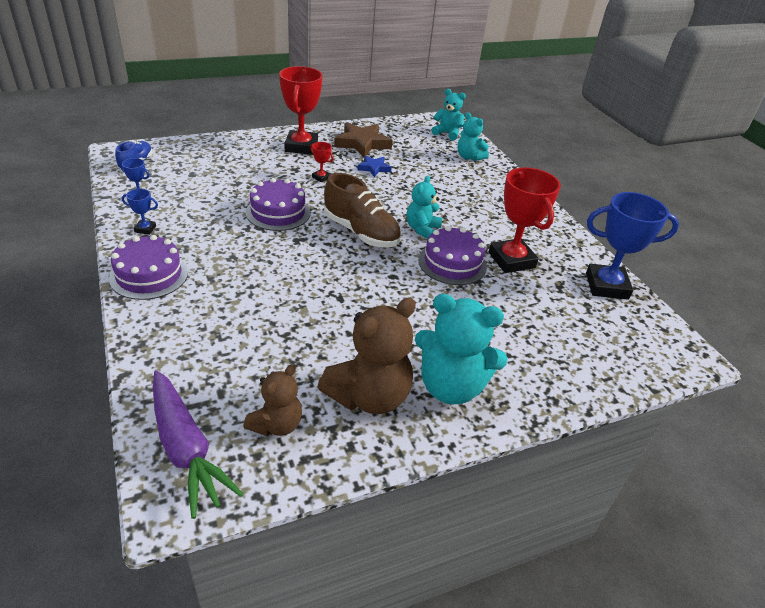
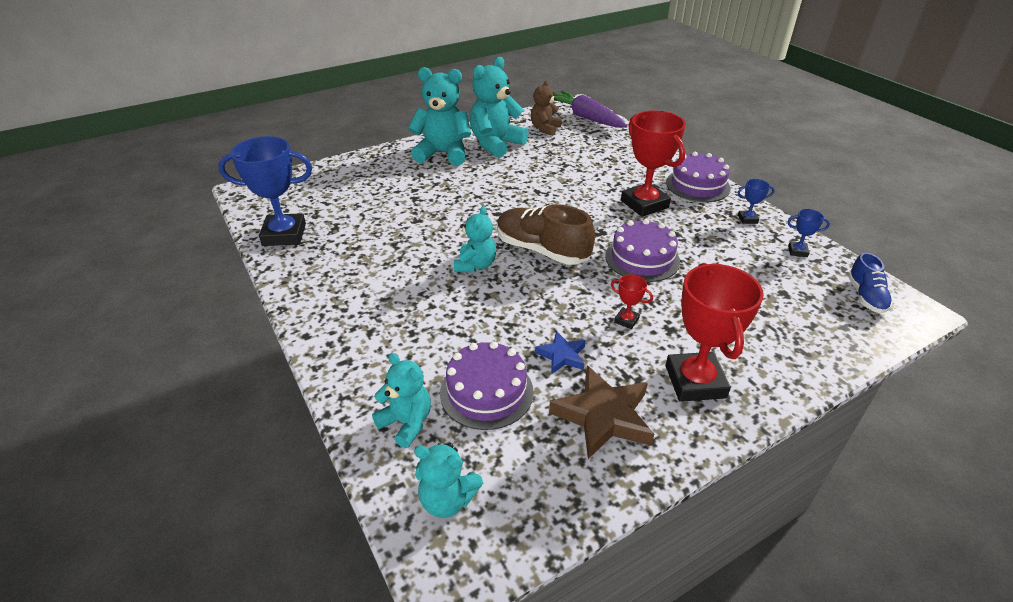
camera: 175 degrees right, 0 degrees up
brown teddy bear [317,298,416,414] -> turquoise teddy bear [470,57,529,158]
purple cake [418,226,487,285] -> purple cake moved to [440,341,534,430]
red trophy [489,167,561,273] -> red trophy moved to [621,111,686,217]

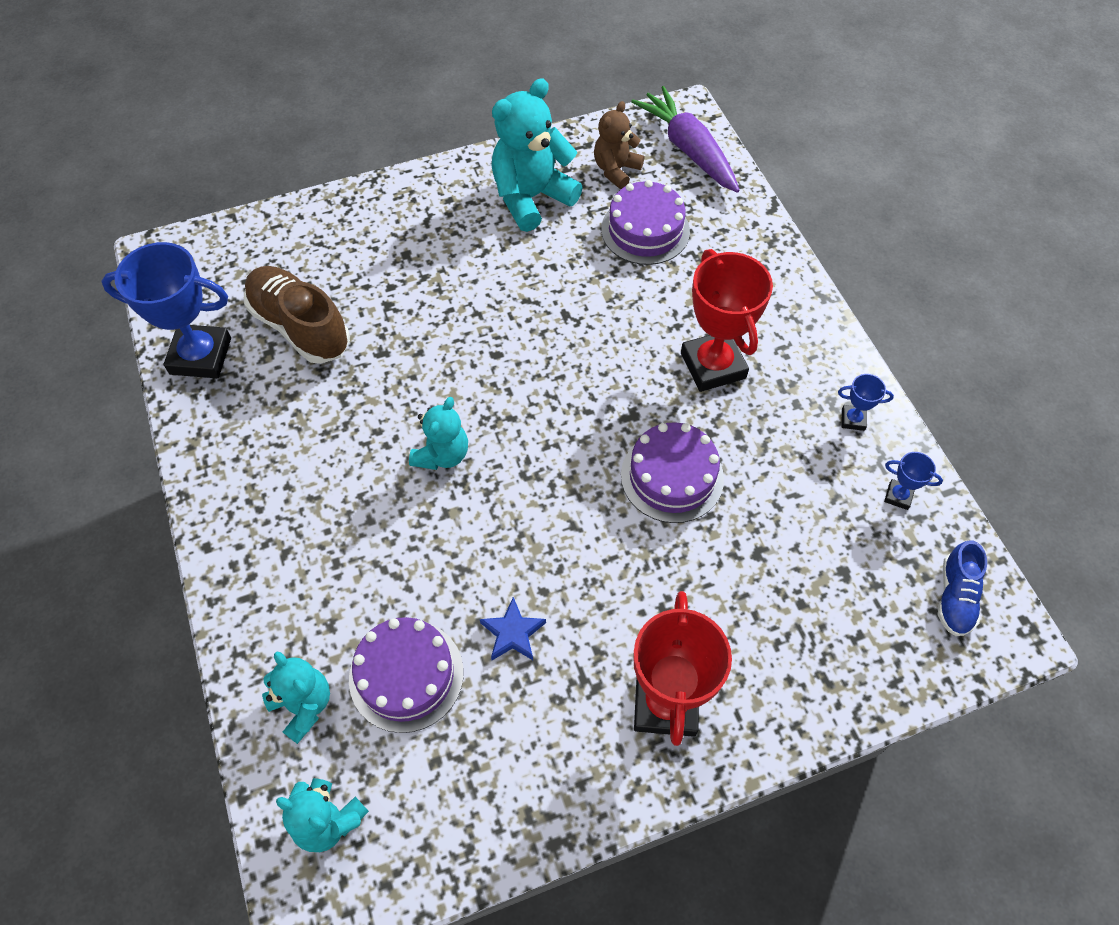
camera: 10 degrees right, 20 degrees up
turquoise teddy bear [408,67,471,166] -> none
brown shoe [497,205,595,265] -> brown shoe moved to [244,266,350,364]
brown star [549,365,654,459] -> none
red trophy [611,274,653,329] -> none
purple cake [666,152,731,202] -> purple cake moved to [601,180,690,265]

